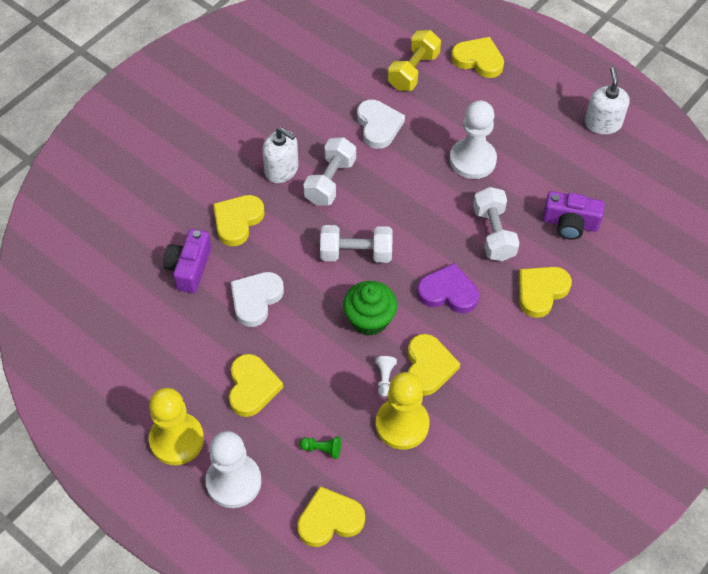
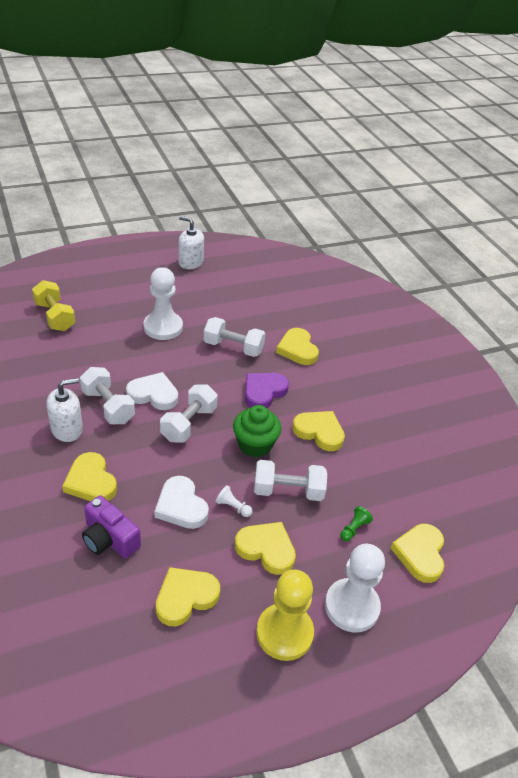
camera: 65 degrees left, 15 degrees down
white heart [357,100,405,149] -> white heart moved to [126,372,178,410]
white pawn [375,356,397,397] -> white pawn moved to [216,485,253,517]
yellow pawn [376,372,430,450] -> none
yellow heart [451,37,504,78] -> yellow heart moved to [156,567,220,626]
purple camera [543,191,605,240] -> none
none -> white dumbbell [254,460,327,501]

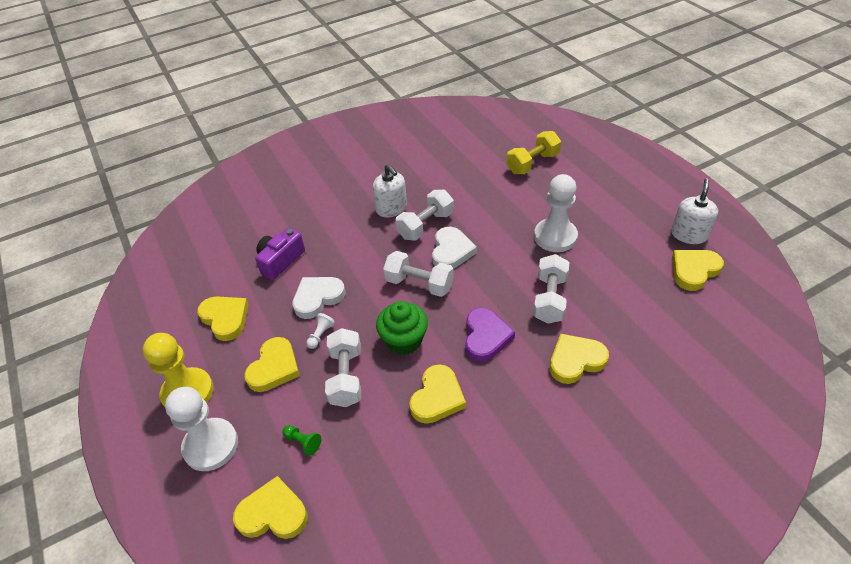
camera: 90 degrees right, 5 degrees up
yellow heart [62,452,117,501] -> yellow heart moved to [672,250,724,291]
purple heart [245,373,289,408] -> purple heart turned 60 degrees clockwise [465,308,515,362]

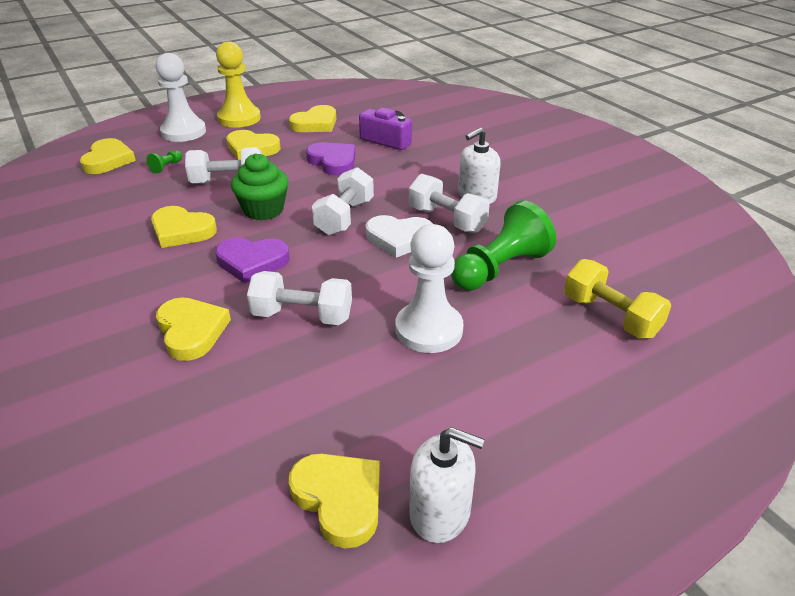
camera: 85 degrees right, 10 degrees down
white heart [292,277,346,319] -> purple heart [306,142,355,176]
white pawn [306,313,335,349] -> none
none -> green pawn [451,201,556,291]

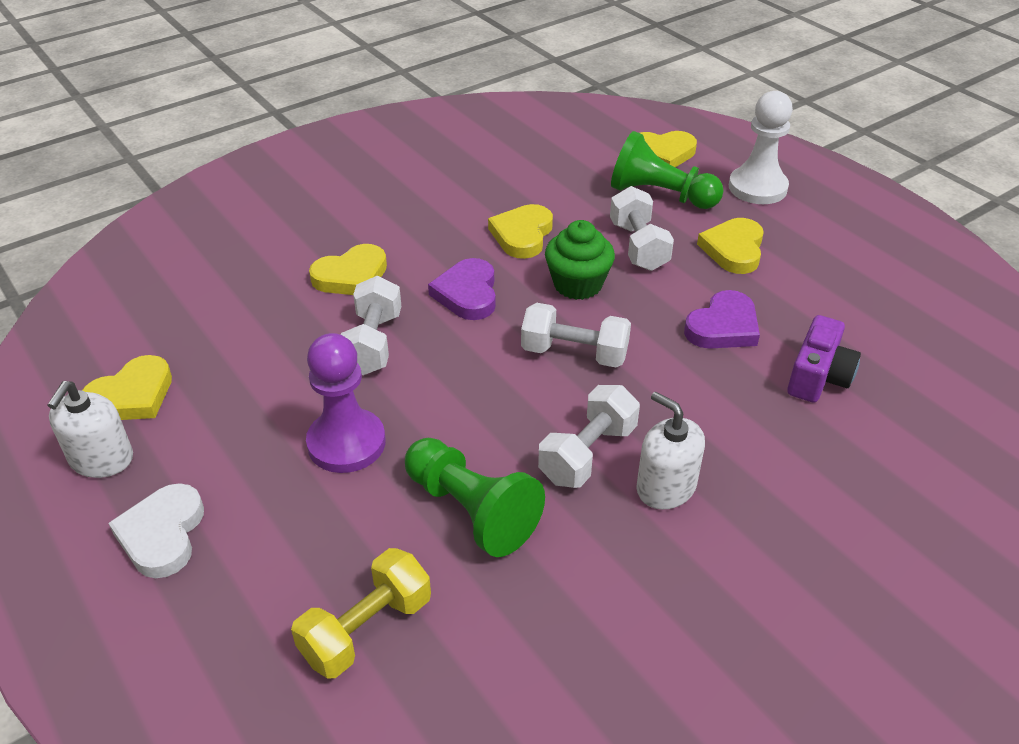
camera: 85 degrees right, 5 degrees up
green pawn [146,150,182,174] -> green pawn [611,131,724,209], size x2.44
yellow pawn [216,41,261,128] -> none
yellow heart [289,105,336,132] -> none
white heart [366,215,433,258] -> white heart moved to [108,483,204,578]
white pawn [395,224,463,353] -> purple pawn [306,333,386,473]

